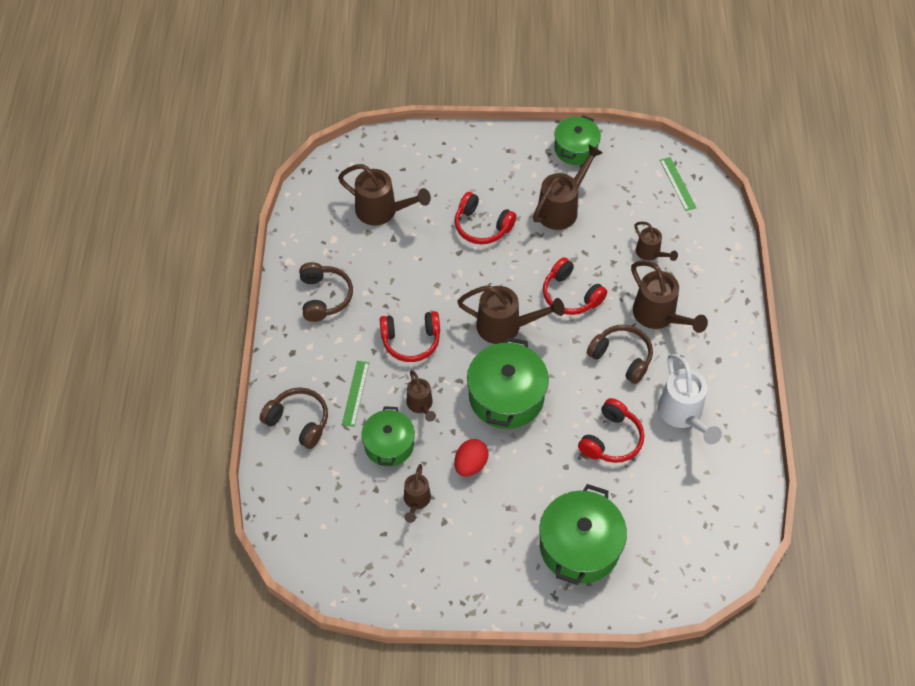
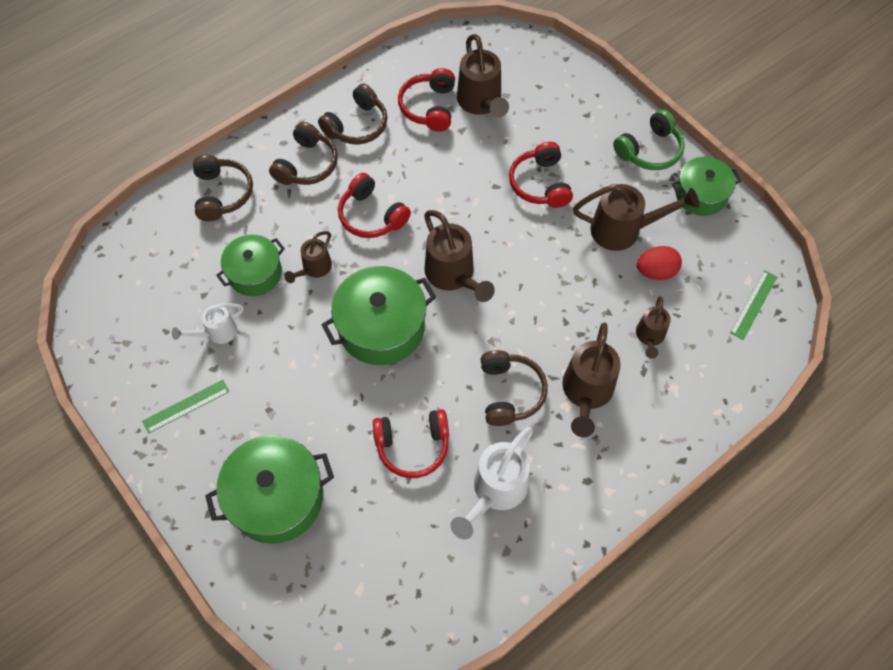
camera: 50 degrees right, 5 degrees up
green ruler [342,361,369,427] -> green ruler moved to [142,380,230,434]
brown watering can [404,464,431,523] -> white watering can [172,303,244,344]
red egg [454,439,488,477] -> red egg moved to [637,246,682,280]
red headphones [543,257,607,315] -> red headphones moved to [398,68,455,131]
none -> brown headphones [269,122,338,185]
none -> green headphones [613,109,685,170]

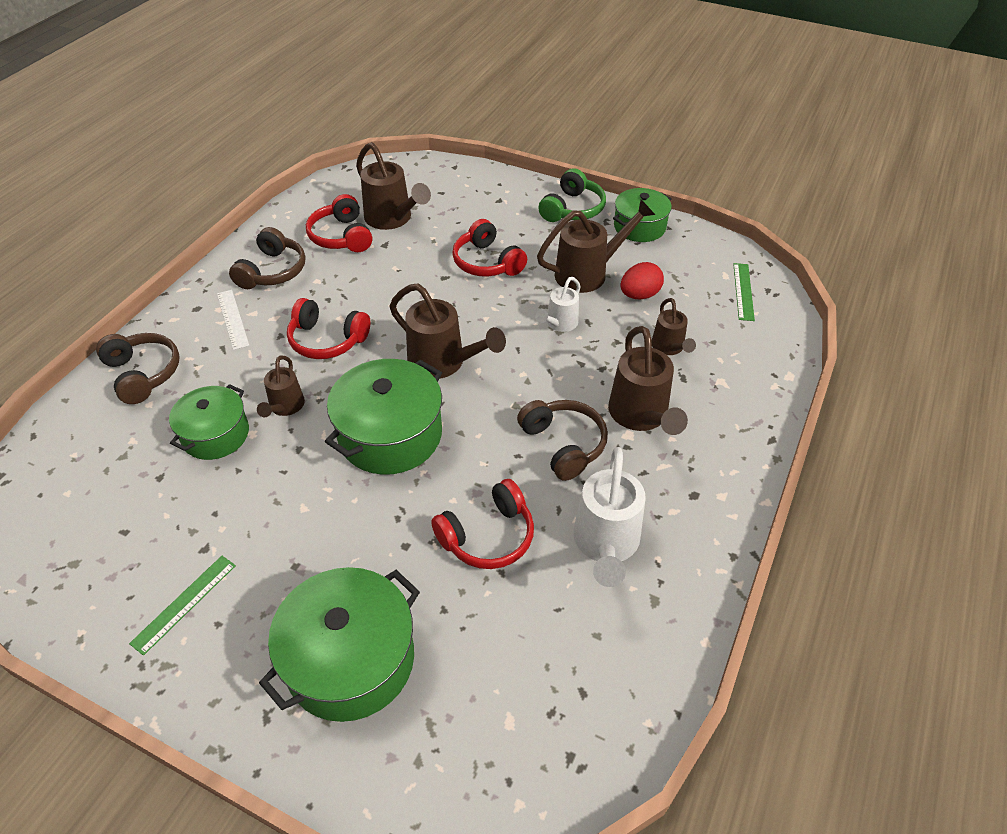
camera: 25 degrees left, 15 degrees down
white watering can [172,303,244,344] -> white watering can moved to [535,277,581,332]
brown headphones [269,122,338,185] -> white ruler [217,290,249,350]

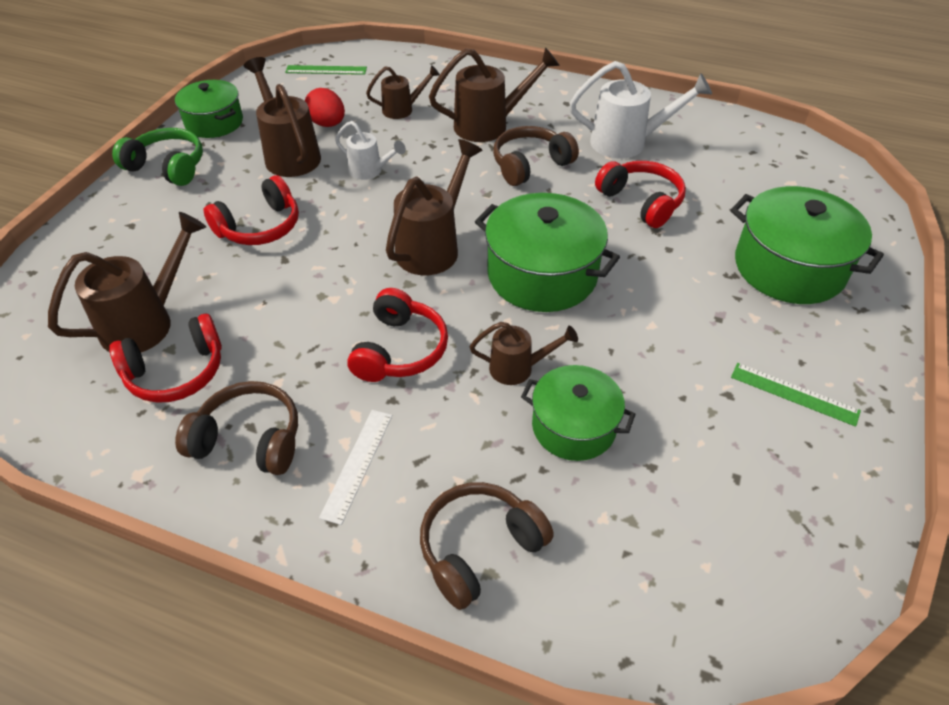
camera: 95 degrees left, 0 degrees up
white ruler [217,290,249,350] -> white ruler turned 45 degrees counterclockwise [319,410,392,525]

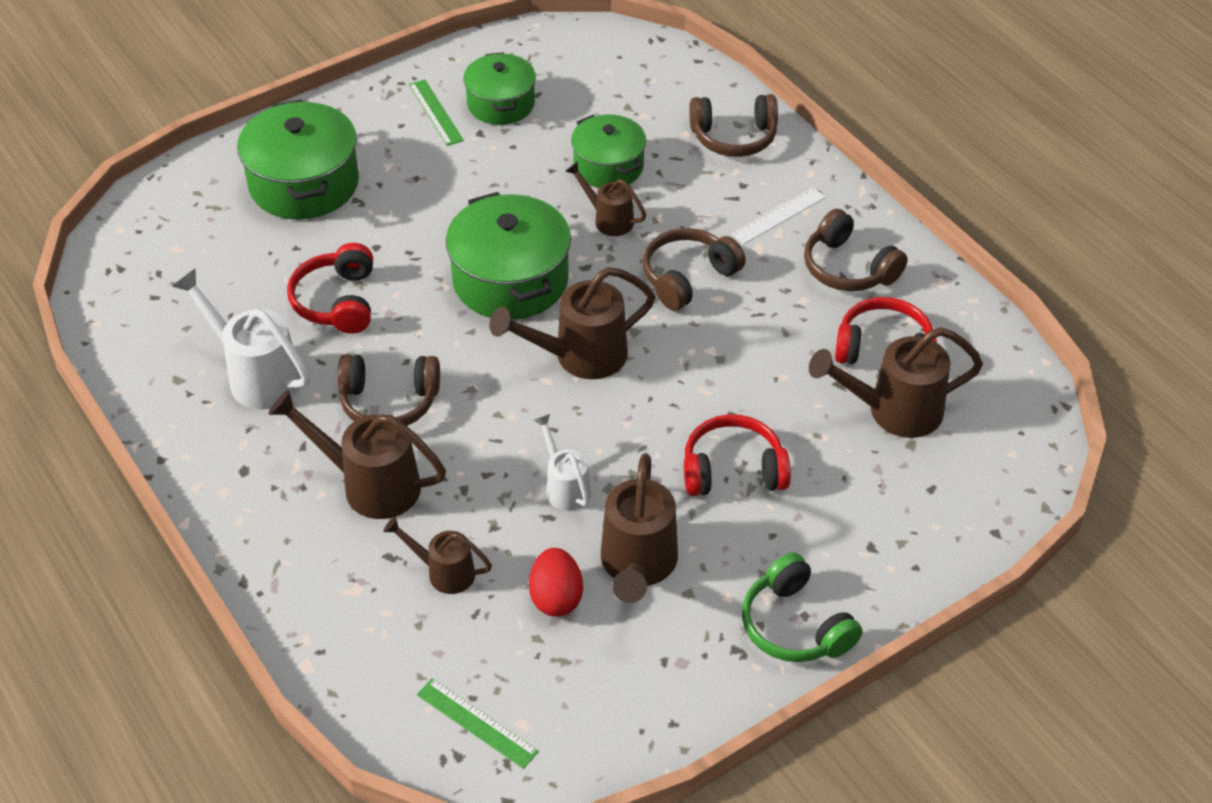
camera: 145 degrees left, 0 degrees up
green pot [175,80,243,138] -> green pot moved to [463,52,536,125]
red headphones [347,288,448,382] -> brown headphones [642,228,746,311]

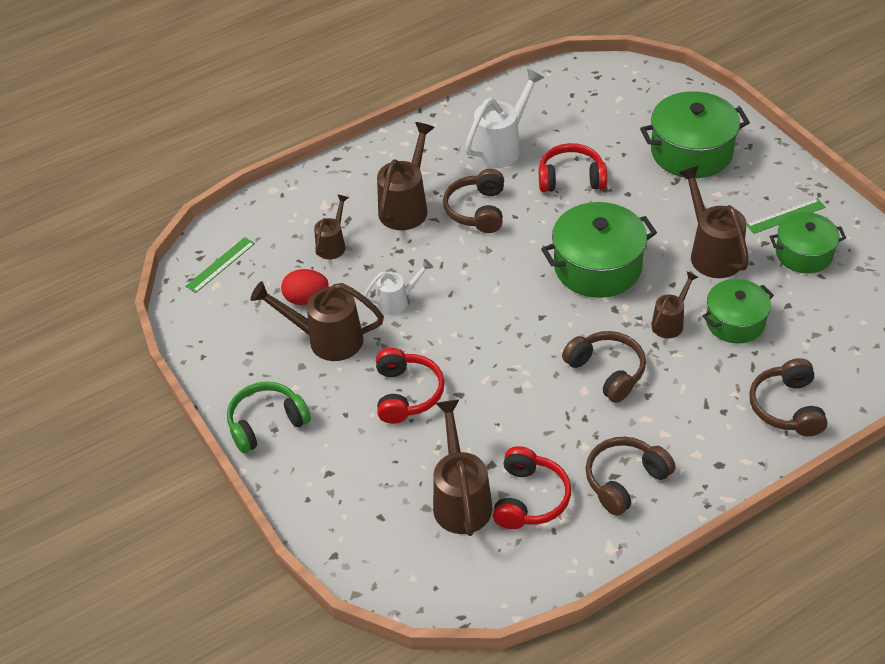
camera: 95 degrees right, 0 degrees up
brown watering can [489,267,655,379] -> brown watering can moved to [679,166,749,278]
white ruler [731,187,826,244] -> none

